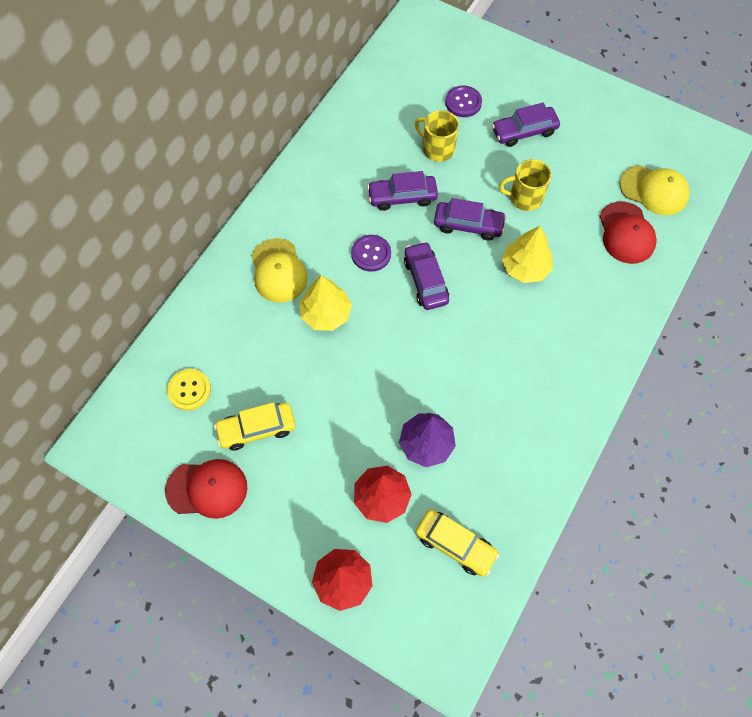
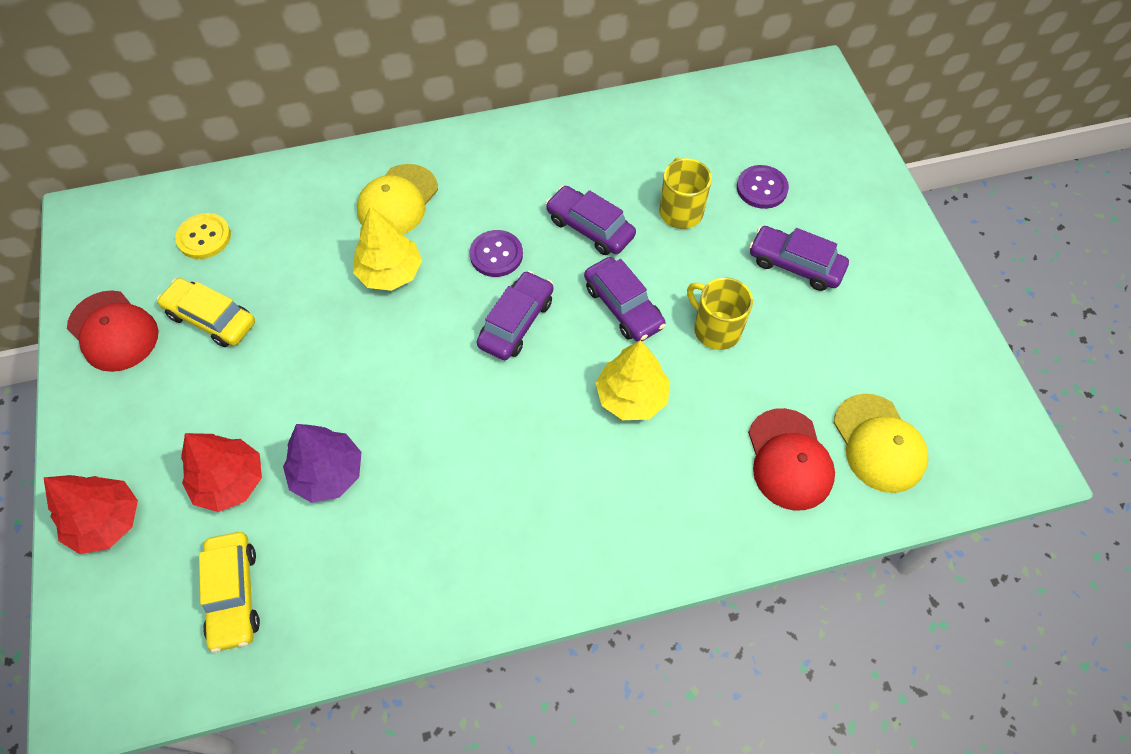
camera: 45 degrees right, 5 degrees down
red cap [599,201,657,264] -> red cap turned 45 degrees counterclockwise [748,408,835,511]

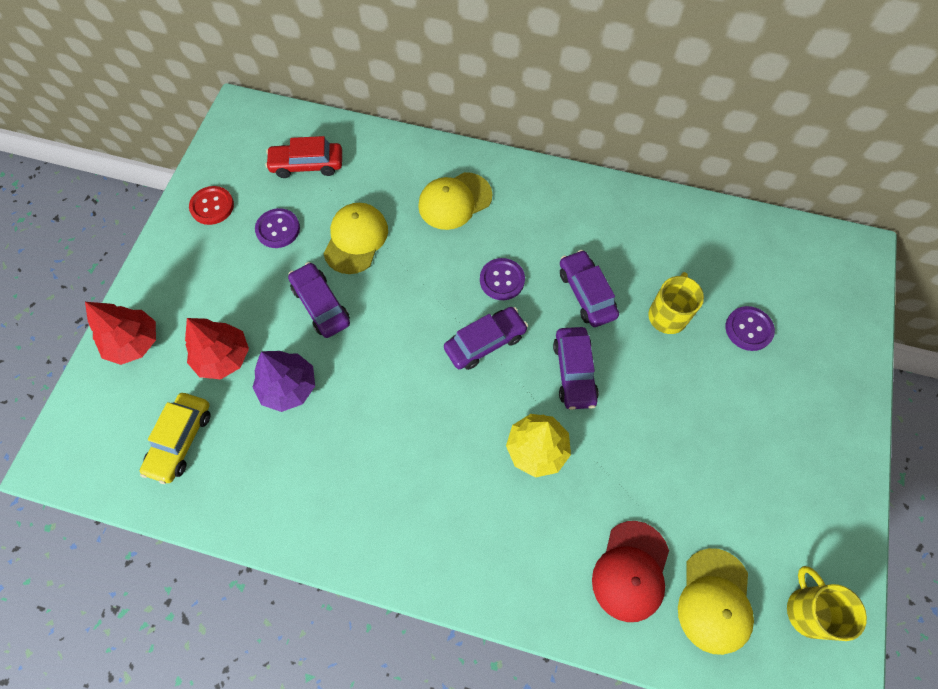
camera: 30 degrees right, 5 degrees up
red cap [67,290,159,372] -> red button [189,186,234,225]
yellow car [157,278,255,347] -> purple button [255,208,300,248]
yellow button [175,213,231,259] -> red car [265,136,342,178]
yellow tree [353,207,422,291] -> none
yellow mug [687,277,753,350] -> yellow mug moved to [787,566,867,641]
purple car [749,226,849,291] -> purple car moved to [288,262,350,338]
none -> yellow cap [323,203,388,274]

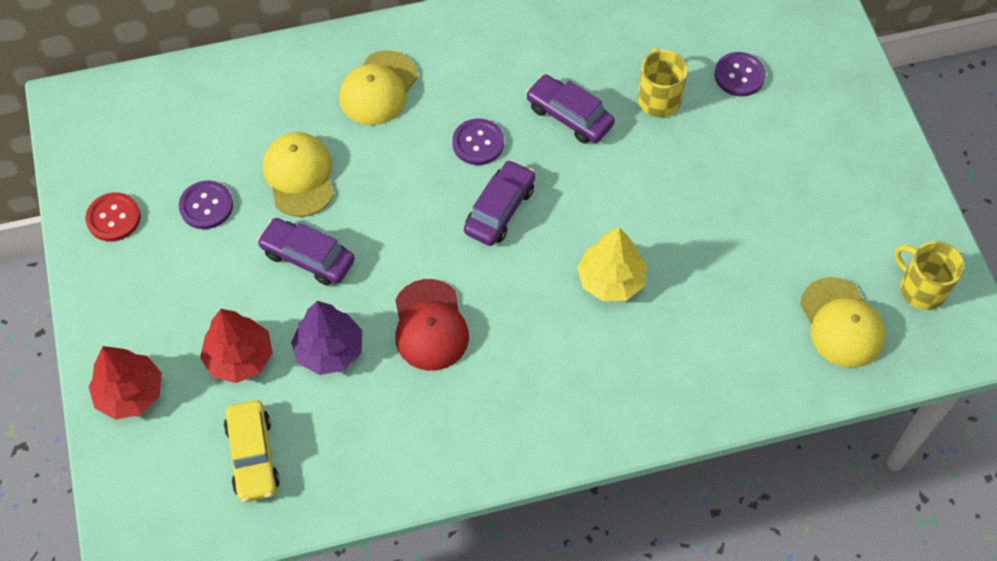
camera: 30 degrees left, 5 degrees down
red car [265,136,342,178] -> none
purple car [553,327,599,410] -> none
red cap [592,521,669,622] -> red cap moved to [395,279,469,371]

